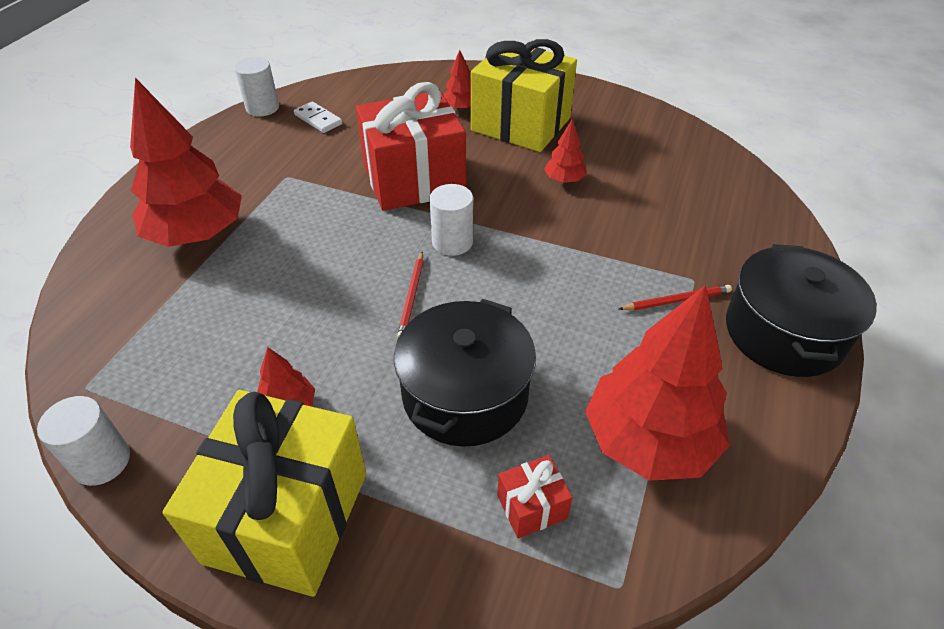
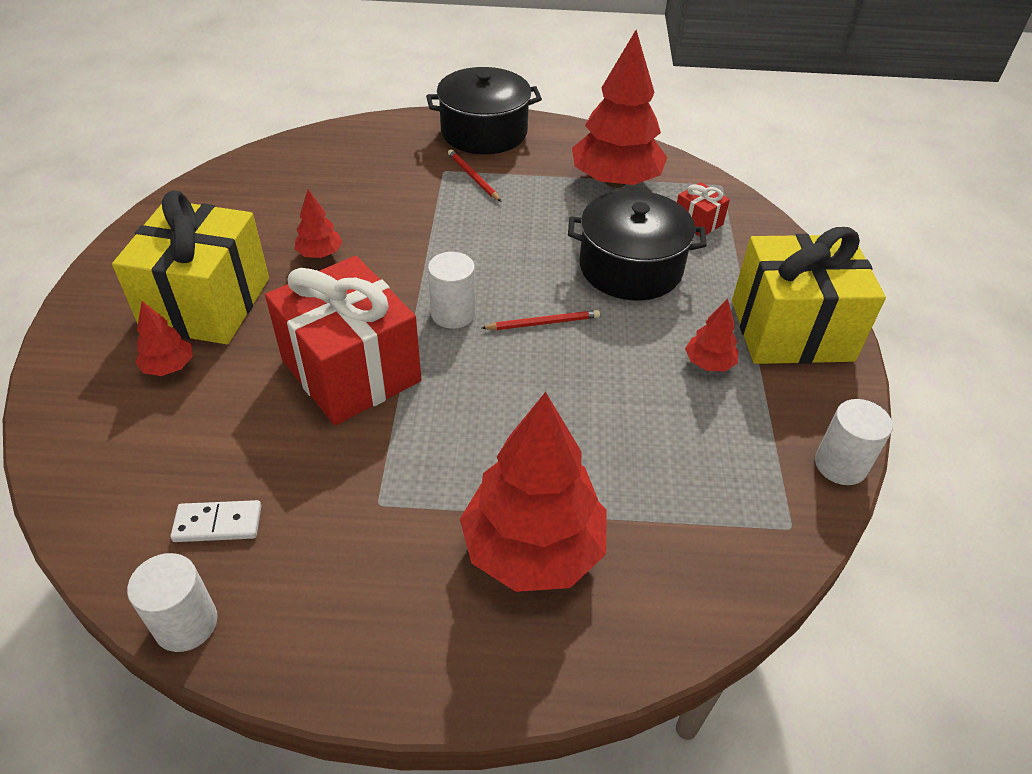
camera: 110 degrees left, 0 degrees up
white domino [294,101,342,133] -> white domino turned 60 degrees clockwise [171,500,261,542]

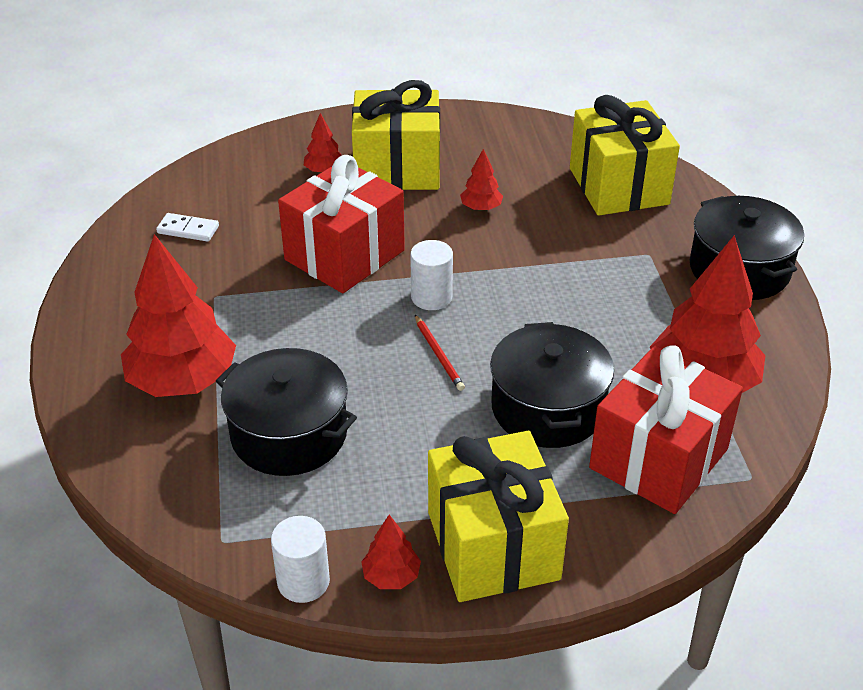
camera: 80 degrees right, 5 degrees down
white cylinder [127,553,218,652] -> none
white domino [171,500,261,542] -> white domino turned 60 degrees counterclockwise [156,213,219,242]
red pencil [448,149,501,201] -> none
red gift [677,182,730,236] -> red gift [589,345,743,514], size x2.38
red tree [685,299,738,371] -> red tree moved to [361,515,421,589]
none -> black pot [216,348,357,476]
none -> yellow gift [570,95,680,216]

